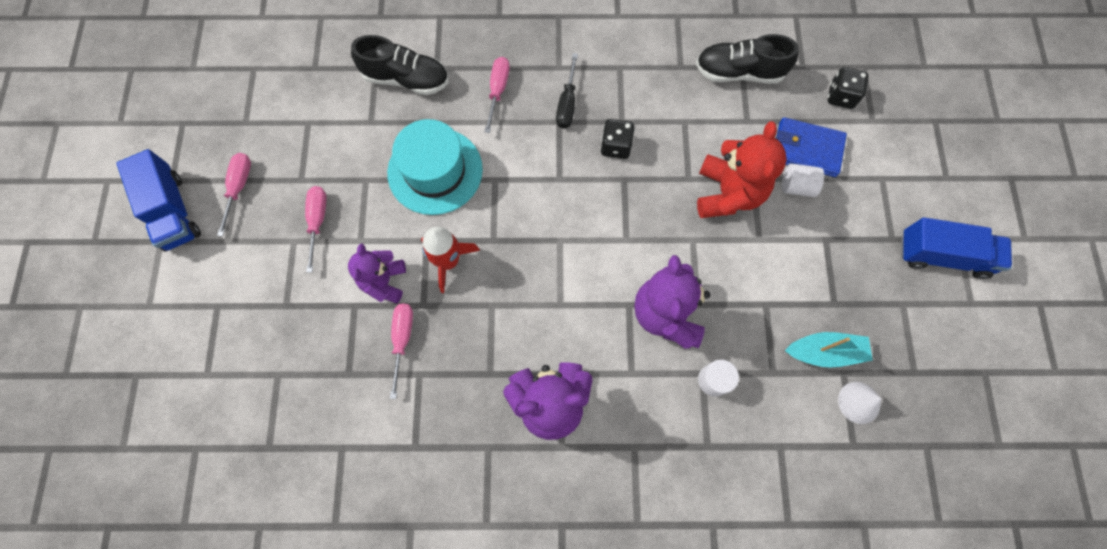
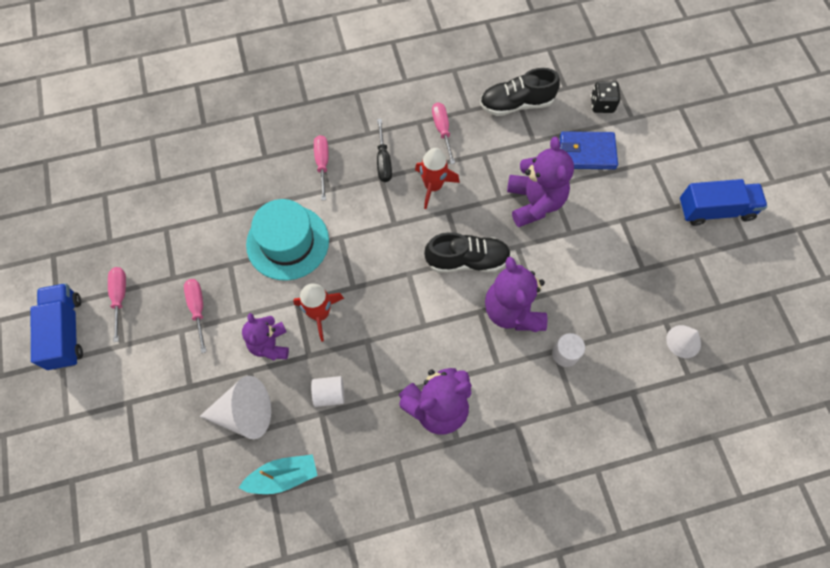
camera: 15 degrees left, 5 degrees down
blue truck [116,149,201,251] -> blue truck turned 150 degrees counterclockwise [31,283,83,370]
black shoe [351,35,449,95] -> black shoe moved to [424,232,511,273]
pink screwdriver [390,303,413,399] -> pink screwdriver moved to [432,102,455,164]
black dice [600,119,635,159] -> red rocket [415,148,460,209]
red teddy bear [697,121,787,218] -> purple teddy bear [507,137,574,227]
white cylinder [782,163,824,197] -> white cylinder moved to [311,376,344,407]
turquoise boat [785,332,873,368] -> turquoise boat moved to [239,454,318,494]
none -> white cone [200,376,271,439]

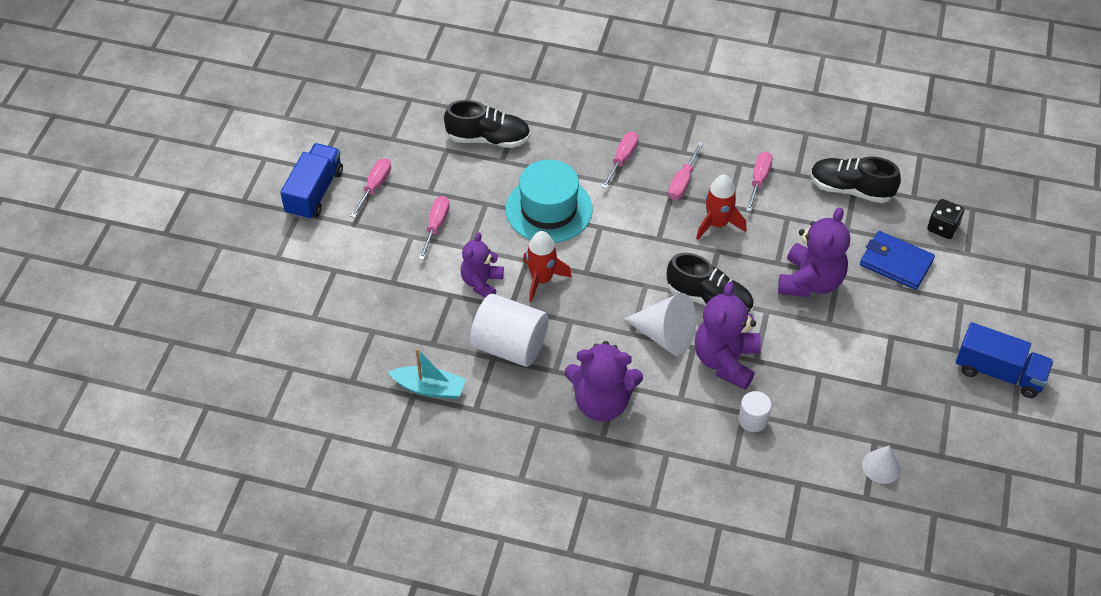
camera: 30 degrees right, 15 degrees down
white cone [200,376,271,439] -> white cone moved to [624,293,696,356]
white cylinder [311,376,344,407] -> white cylinder [470,294,548,367], size x2.00
black screwdriver [377,119,392,182] -> pink screwdriver [668,142,703,200]
none -> black shoe [444,100,530,148]

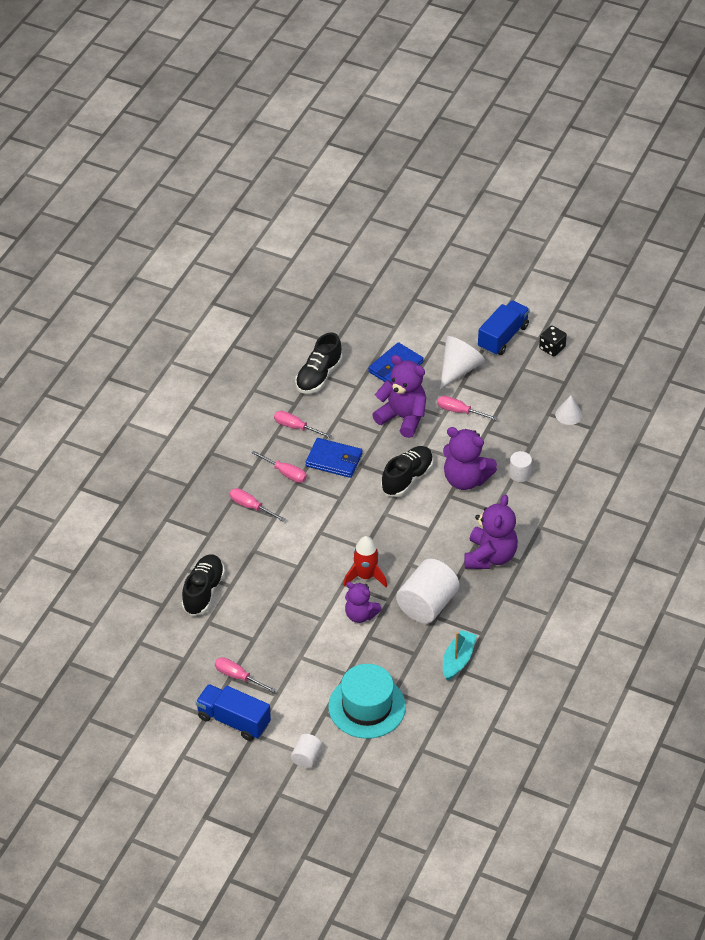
camera: 80 degrees left, 5 degrees down
pink screwdriver [419,196,450,260] -> pink screwdriver moved to [437,396,498,420]
turquoise hat [506,160,593,243] -> turquoise hat moved to [328,664,406,739]
white cone [624,293,696,356] -> white cone moved to [440,336,485,389]
red rocket [696,175,746,240] -> blue wallet [306,438,362,478]
black dice [927,199,964,239] -> black dice moved to [539,326,567,356]
none -> white cylinder [291,734,322,768]

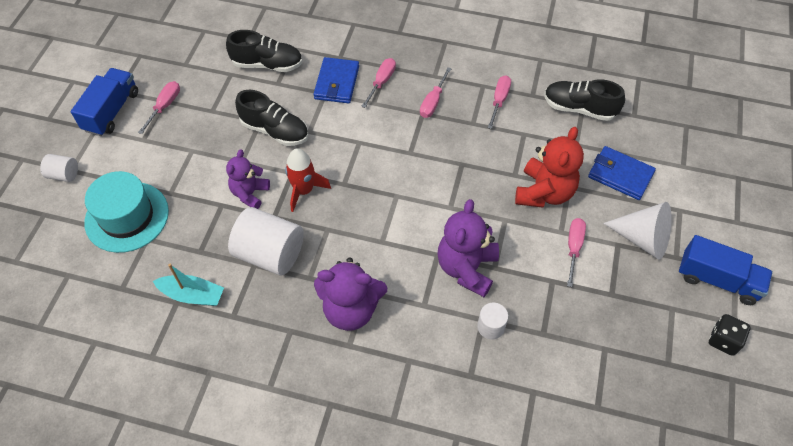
camera: 80 degrees right, 10 degrees up
blue wallet [306,438,362,478] -> blue wallet moved to [313,57,359,103]
purple teddy bear [372,355,426,438] -> red teddy bear [515,127,584,207]
black shoe [381,446,434,497] -> black shoe moved to [235,90,309,146]
white cone [555,395,583,425] -> none

